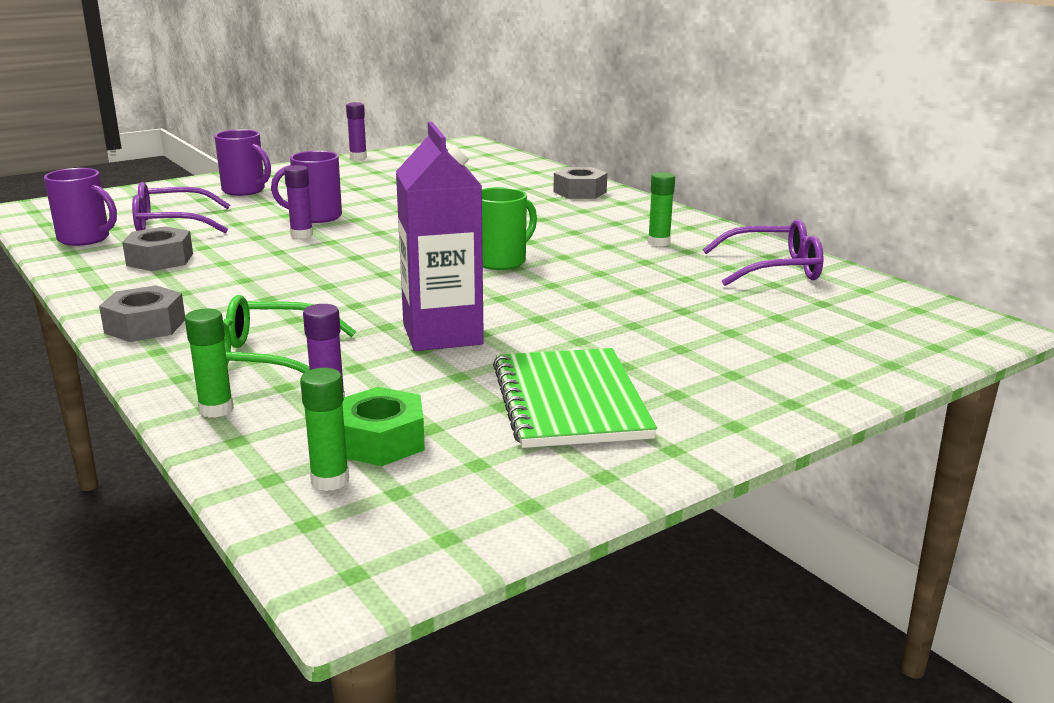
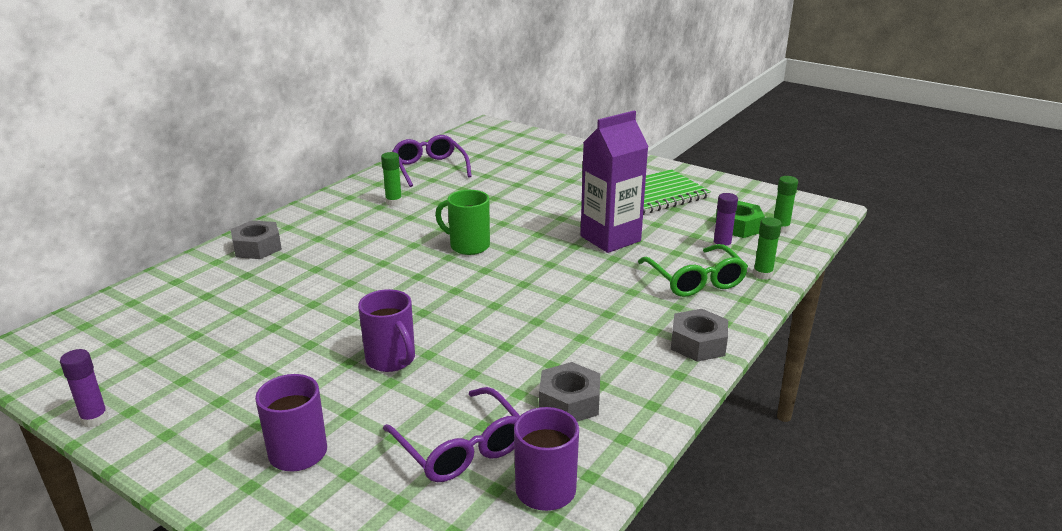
camera: 110 degrees left, 5 degrees up
purple glue stick [284,165,313,239] -> none

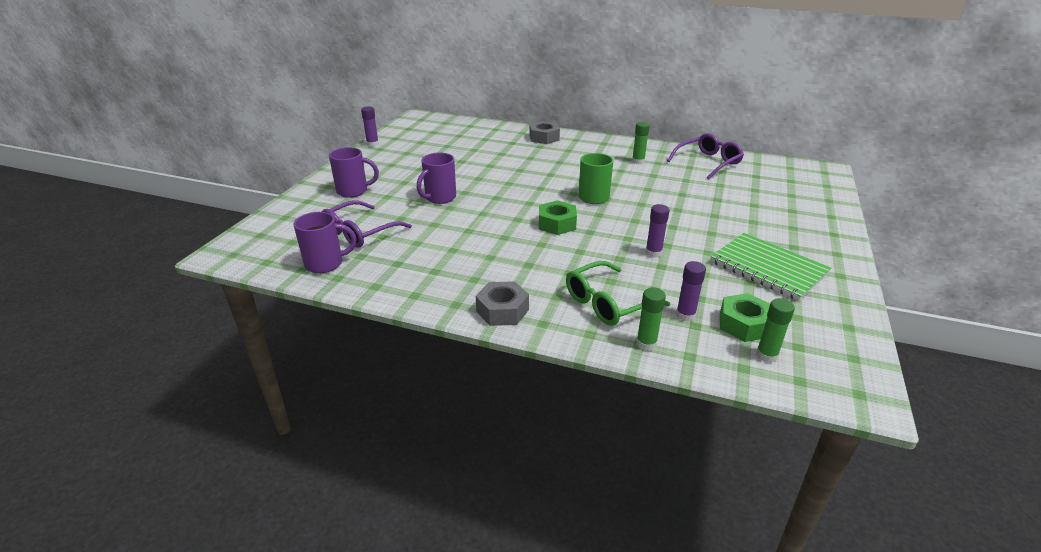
camera: 75 degrees right, 5 degrees up
grey nut [539,362,600,422] -> none
purple carton [581,111,648,253] -> purple glue stick [646,204,670,258]
none -> green nut [539,200,577,235]

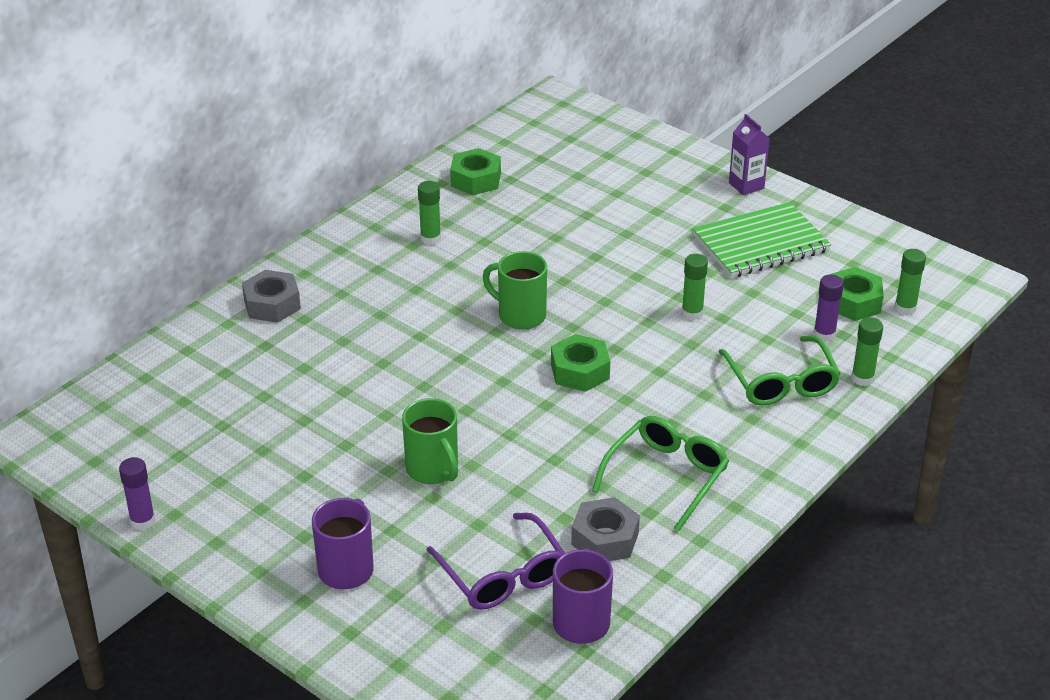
camera: 70 degrees left, 5 degrees up
purple mug [417,153,456,204] -> green mug [402,398,458,484]
grey nut [476,281,529,326] -> grey nut moved to [571,497,640,561]
purple glue stick [646,204,670,258] -> green glue stick [682,254,708,320]
purple glasses [667,133,744,179] -> green nut [450,148,501,195]
none -> green glasses [592,416,729,531]
none -> purple carton [729,114,770,195]

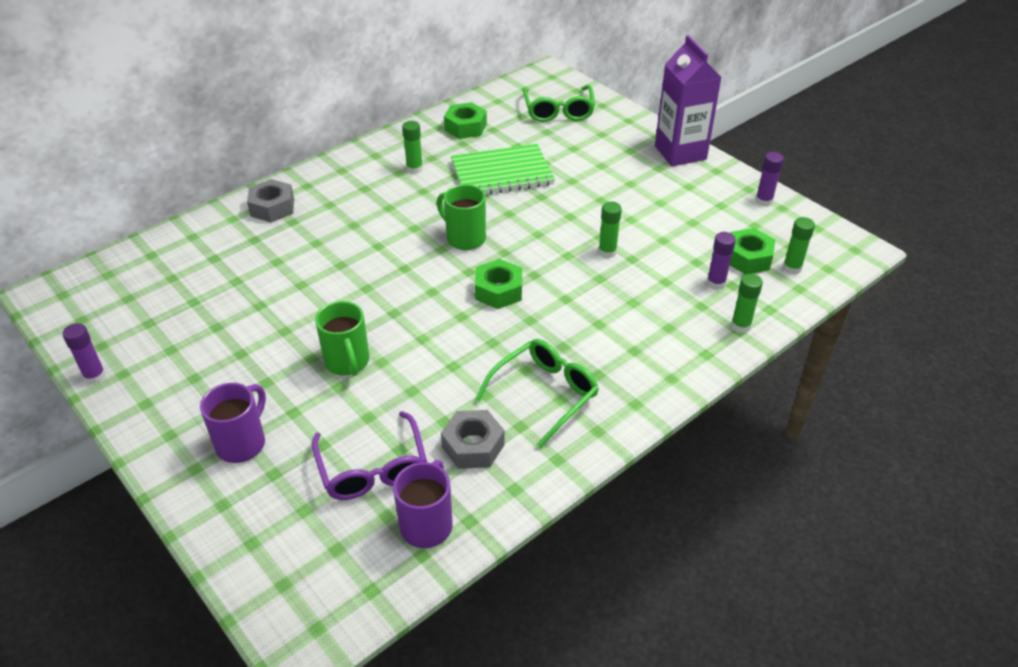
camera: 10 degrees right, 5 degrees up
green notebook [692,202,831,278] -> green notebook moved to [451,144,555,194]
green glasses [719,336,841,406] -> green glasses moved to [523,85,595,122]
purple carton [729,114,770,195] -> purple carton [655,35,722,167], size x1.85
none -> purple glue stick [755,152,784,207]

